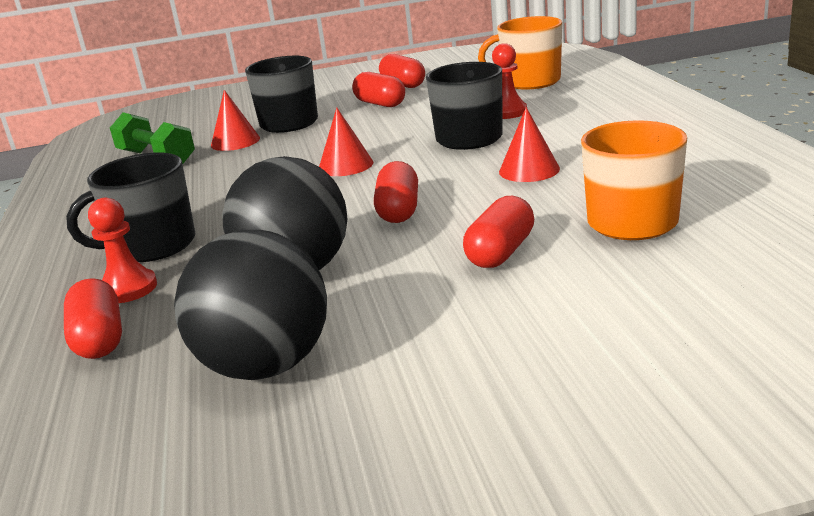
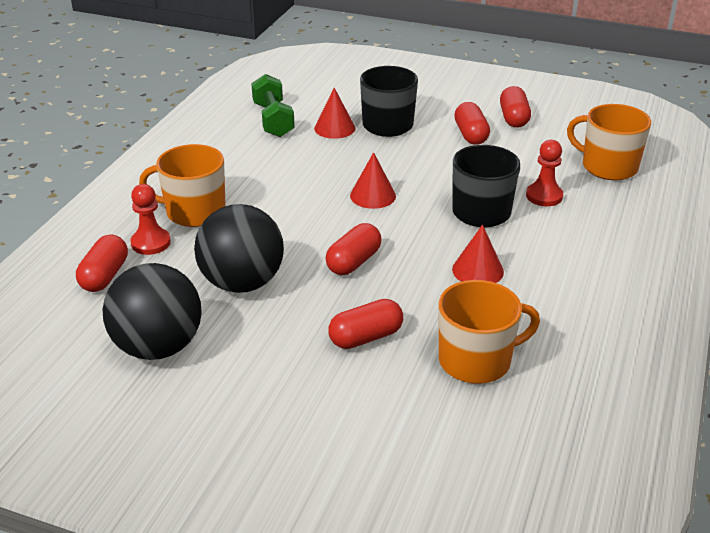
camera: 30 degrees right, 10 degrees up
black mug [66,152,195,262] -> orange mug [139,144,226,227]

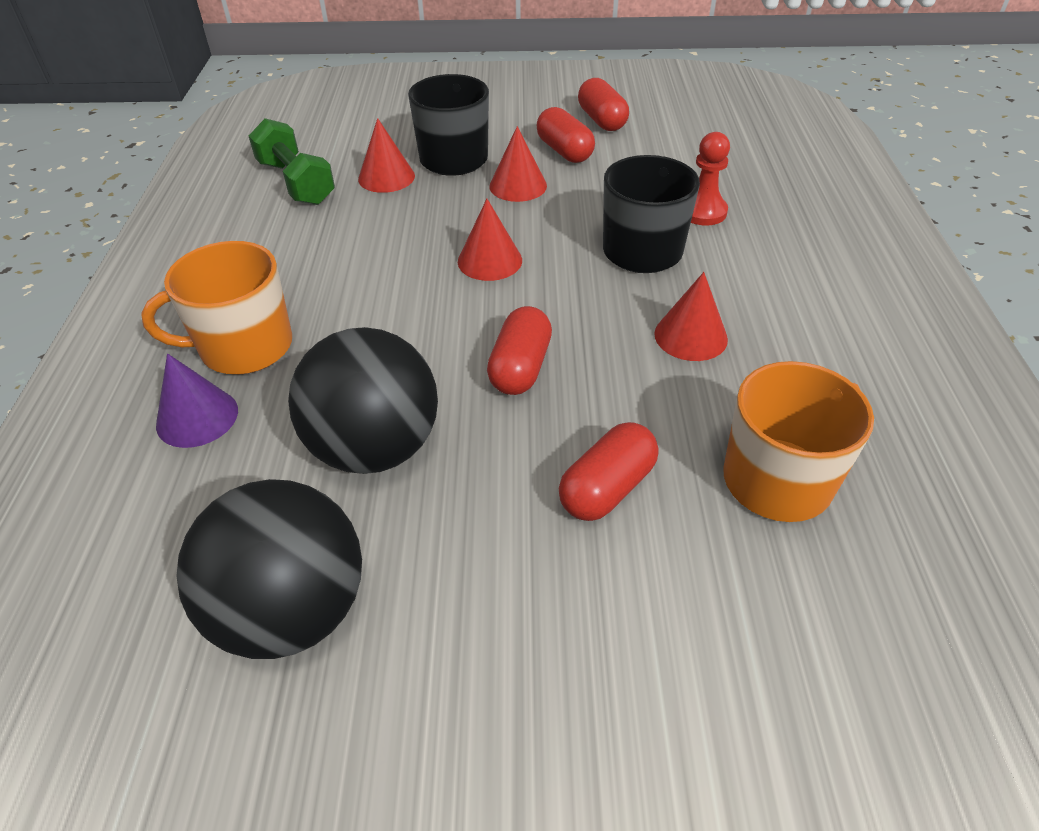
camera: 20 degrees left, 10 degrees up
red capsule [76,235,128,292] -> none
red pawn [130,184,171,255] -> purple cone [156,354,238,448]
orange mug [567,104,651,180] -> none
none -> red cone [489,126,547,202]

